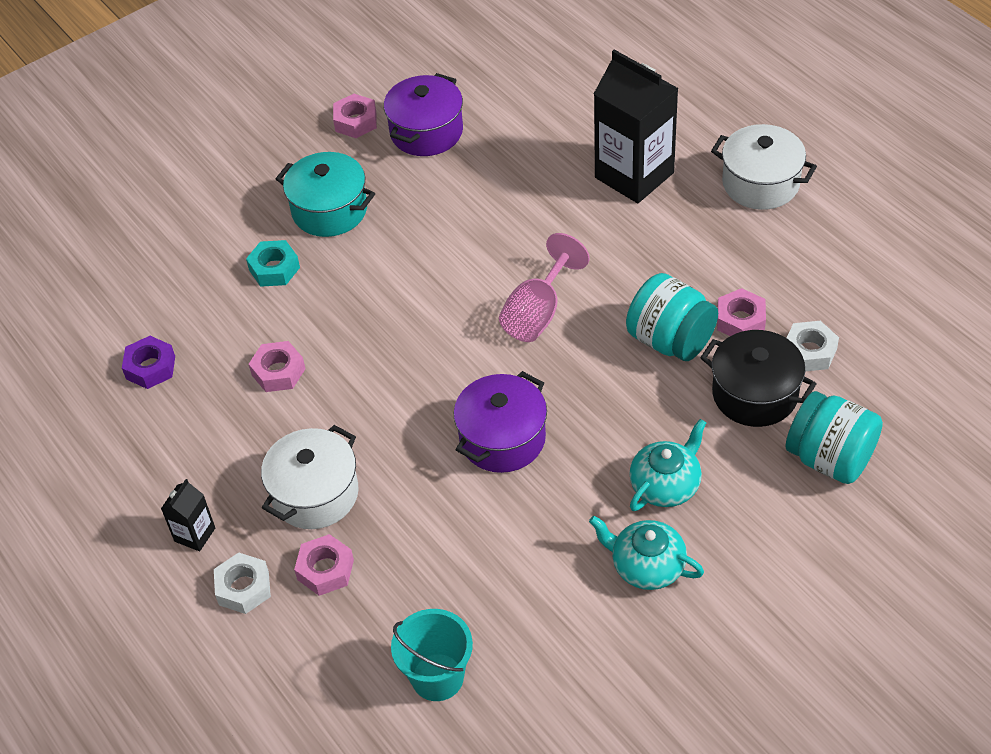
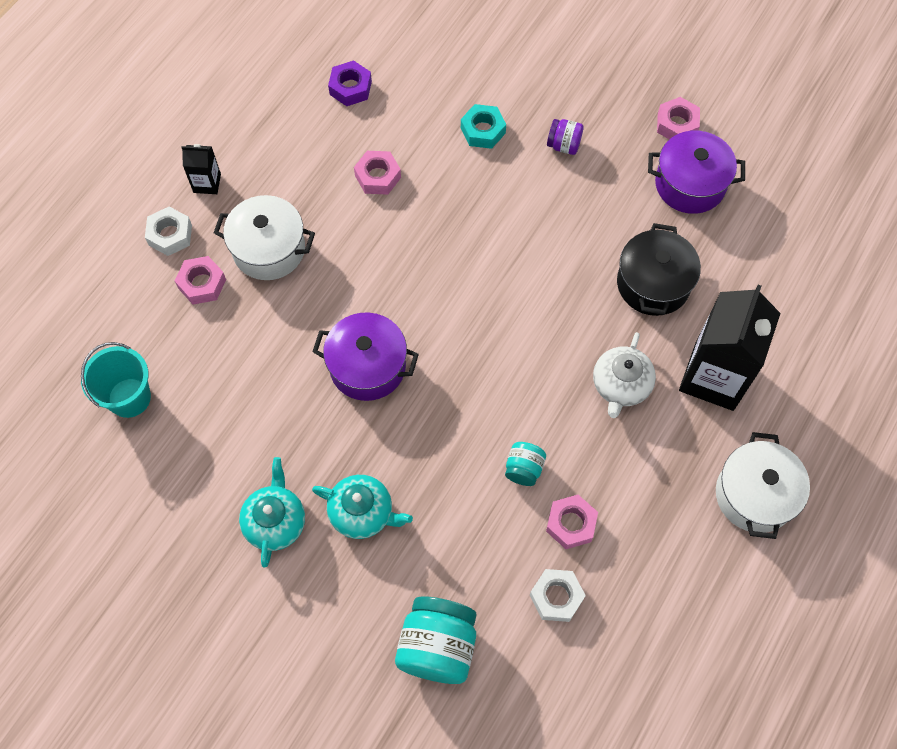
camera: 65 degrees right, 15 degrees up
turquoise pot [276,152,375,237] -> purple jar [547,119,584,155]
pink goblet [499,233,590,342] -> none
turquoise jar [626,273,718,361] -> turquoise jar [505,442,546,486], size x0.53
black pot [700,330,817,427] -> black pot moved to [617,223,701,316]
none -> white teapot [593,332,656,418]

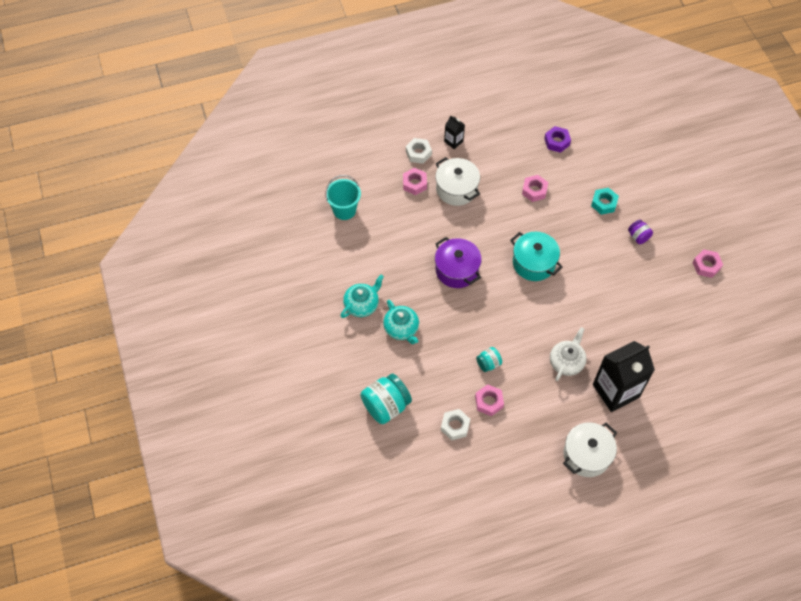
camera: 40 degrees right, 5 degrees down
white teapot [593,332,656,418] -> white teapot turned 150 degrees clockwise [550,327,587,381]
black pot [617,223,701,316] -> none
purple pot [648,131,745,214] -> none
none -> turquoise pot [510,232,563,281]

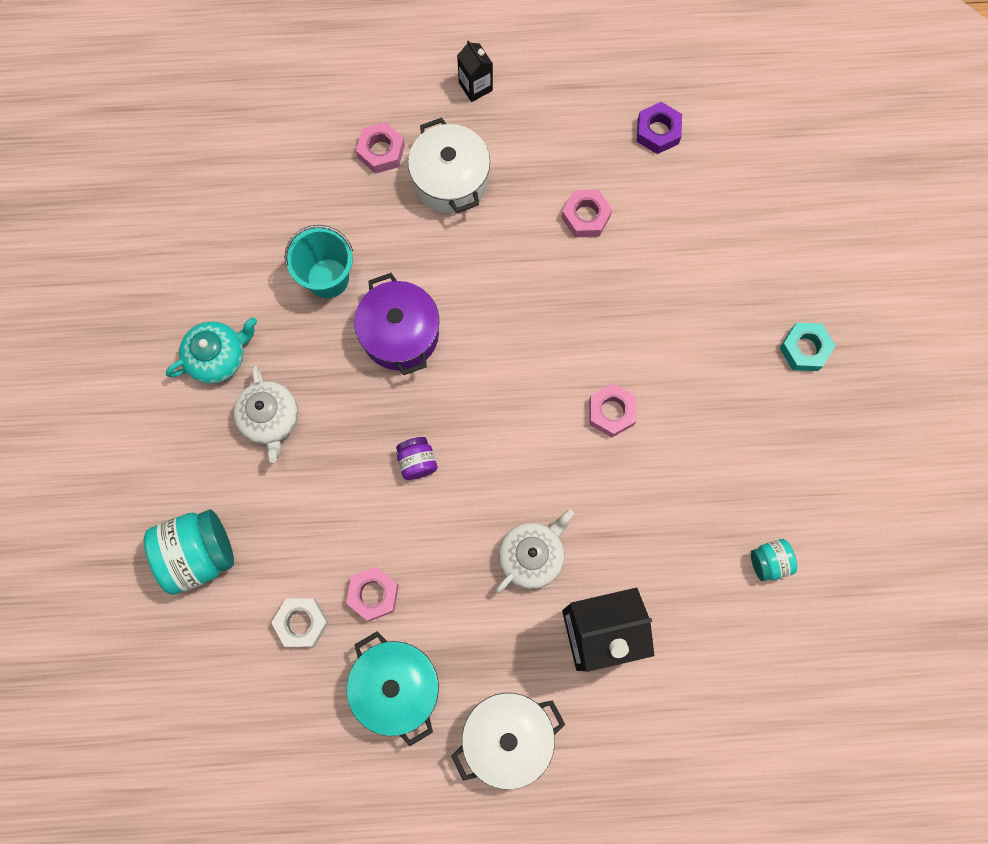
camera: 15 degrees right, 15 degrees up
turquoise bucket [326,175,361,220] -> turquoise bucket moved to [284,225,353,298]
turquoise teapot [383,300,419,344] -> white teapot [233,365,298,463]
white nut [406,138,432,164] -> none
turquoise jar [476,347,502,372] -> turquoise jar moved to [751,539,797,581]
turquoise pot [510,232,563,281] -> turquoise pot moved to [347,631,439,746]
turquoise nut [591,188,619,215] -> turquoise nut moved to [780,323,836,371]
purple jar [628,220,653,244] -> purple jar moved to [396,437,437,480]
pink nut [693,249,723,278] -> pink nut moved to [589,383,636,437]

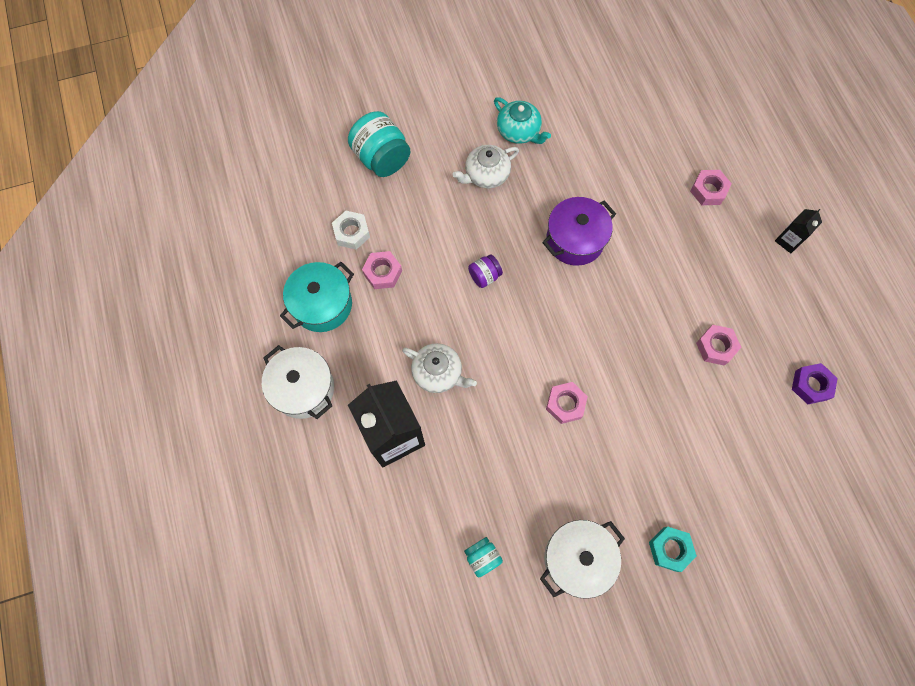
camera: 75 degrees right, 5 degrees down
turquoise bucket [284,225,353,298] -> none
white pot [408,117,490,213] -> white pot moved to [540,520,625,599]

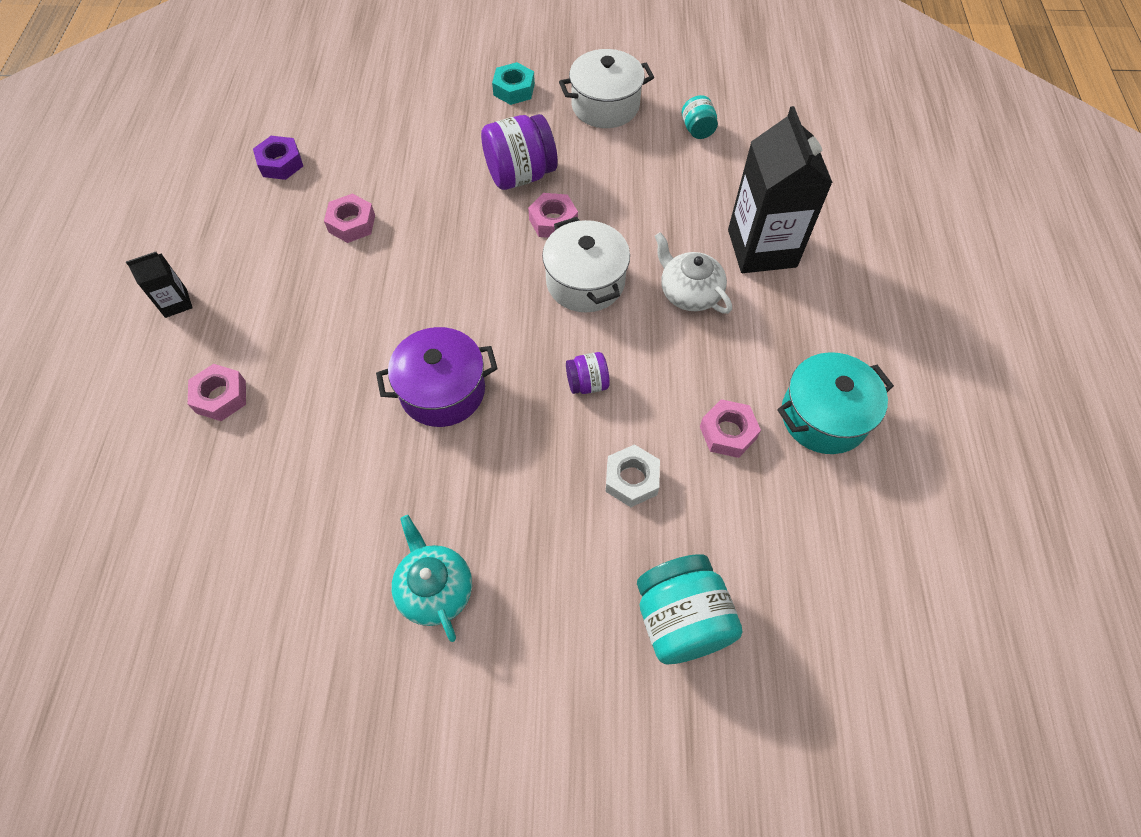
camera: 160 degrees left, 10 degrees down
white pot [262,345,334,419] -> white pot moved to [542,217,630,312]
white nut [332,211,370,250] -> white nut moved to [606,444,660,507]
white teapot [452,145,519,189] -> none
none -> purple jar [481,114,558,190]

